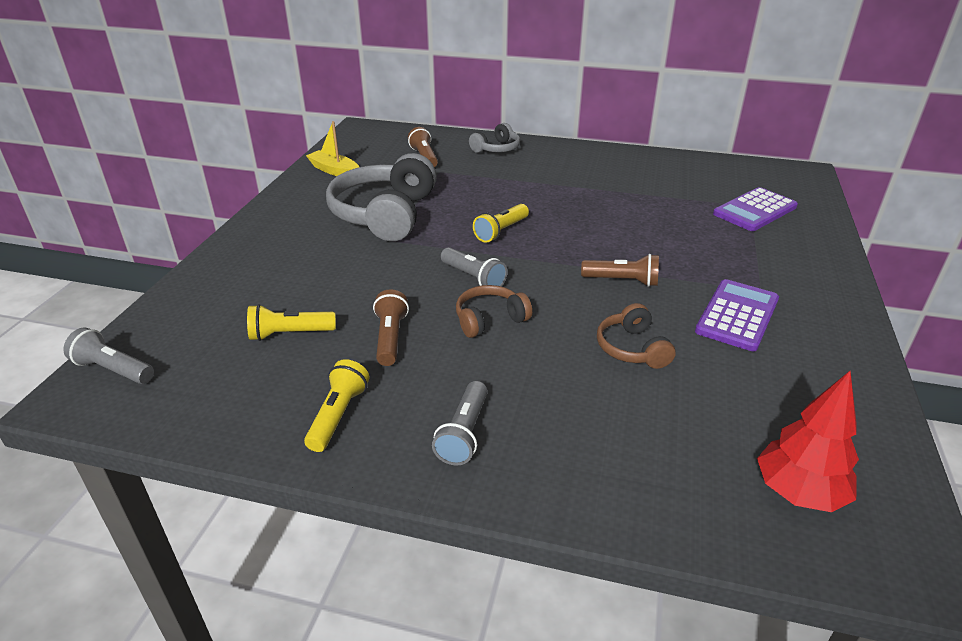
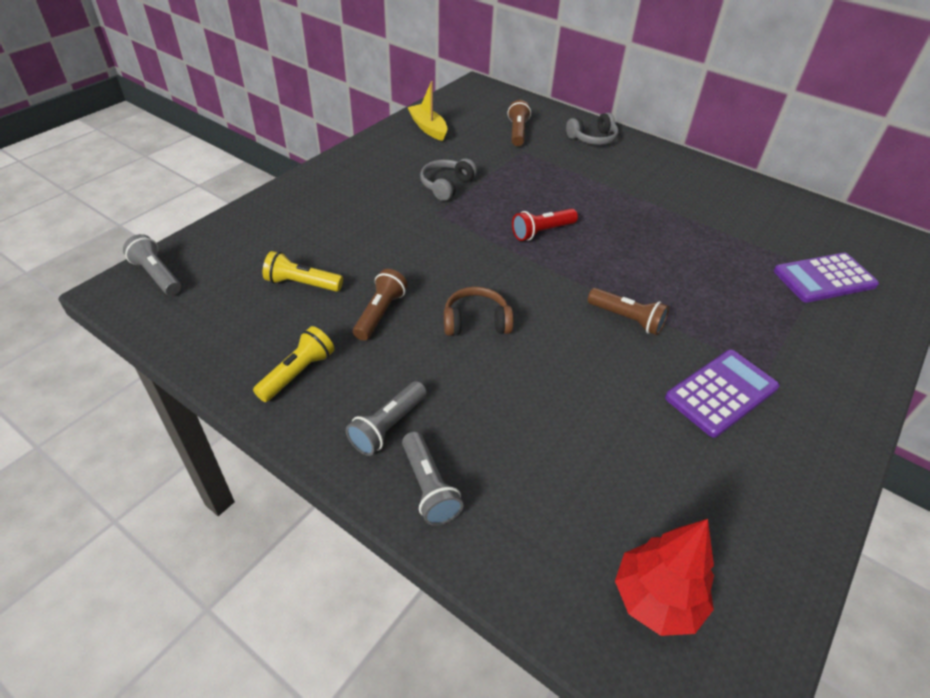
camera: 20 degrees right, 10 degrees up
grey headphones [326,153,437,241] -> grey headphones [420,158,477,201], size x0.50
grey flashlight [441,247,507,287] -> grey flashlight moved to [402,431,463,526]
yellow flashlight [473,204,529,243] -> red flashlight [512,209,578,241]
brown headphones [597,303,676,369] -> none

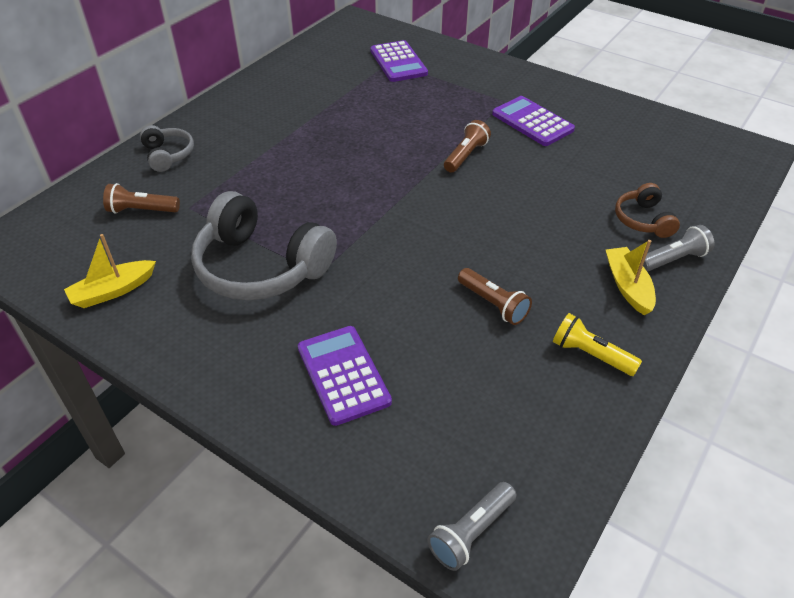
camera: 90 degrees left, 0 degrees up
yellow flashlight [263,251,343,292] -> none
grey flashlight [346,381,427,456] -> yellow boat [606,240,656,315]
brown flashlight [353,269,408,341] -> brown flashlight turned 150 degrees counterclockwise [458,268,532,325]
grey headphones [420,158,477,201] -> grey headphones [191,191,337,300], size x2.00
brown headphones [444,287,513,336] -> brown headphones moved to [615,183,680,238]
red flashlight [512,209,578,241] -> none
red tree [615,519,714,636] -> none
none -> purple calculator [298,326,392,426]

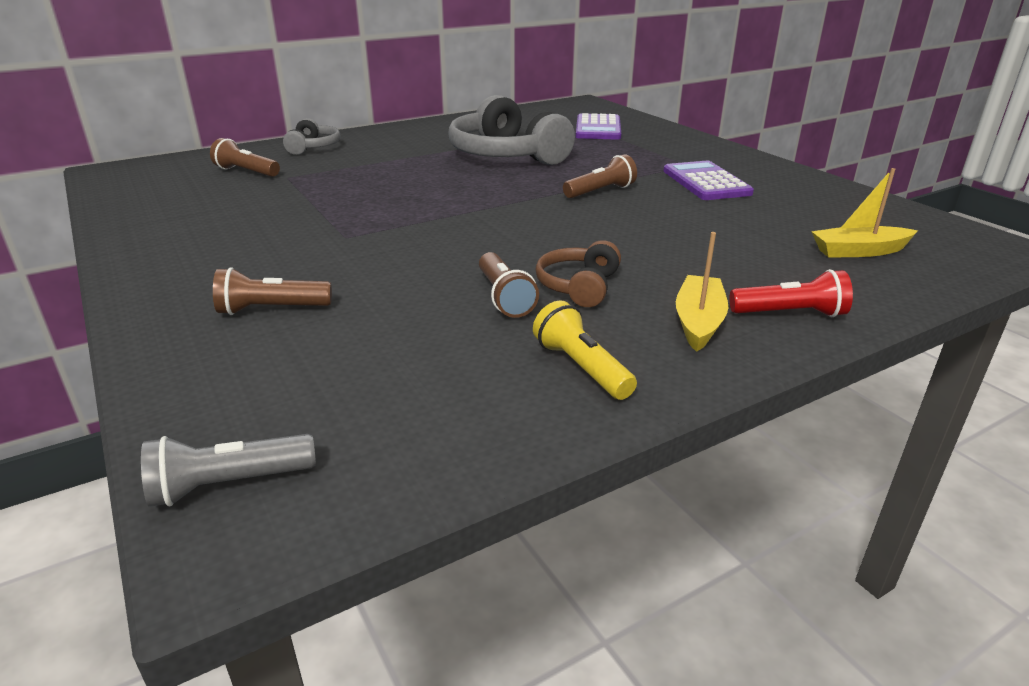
camera: 25 degrees right, 15 degrees down
yellow boat [64,234,156,308] -> yellow boat moved to [811,168,918,258]
grey headphones [191,191,337,300] -> grey headphones moved to [448,95,575,165]
purple calculator [298,326,392,426] -> brown flashlight [213,267,332,315]
brown headphones [615,183,680,238] -> brown headphones moved to [536,240,621,307]
grey flashlight [643,225,715,272] -> red flashlight [729,269,853,317]

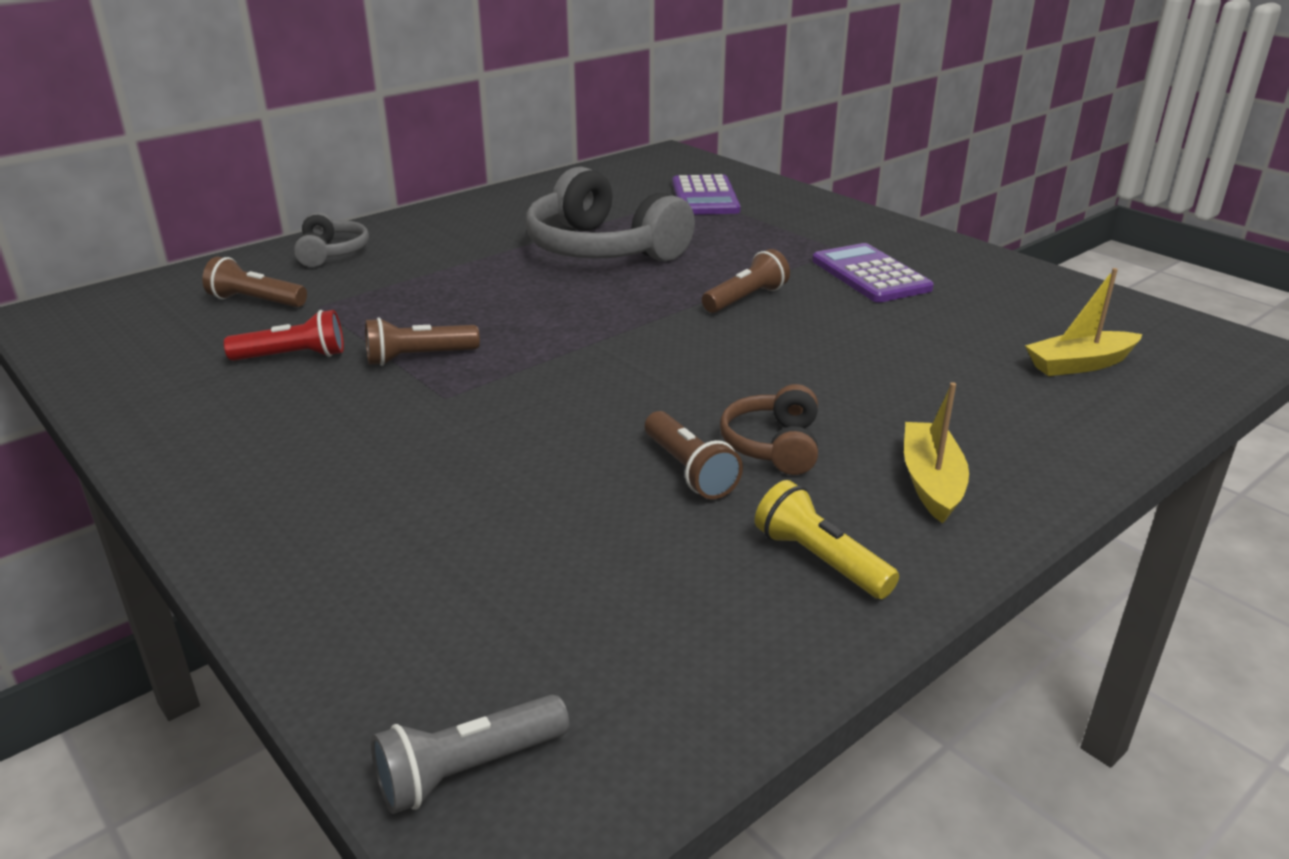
camera: 10 degrees left, 0 degrees up
brown flashlight [213,267,332,315] -> brown flashlight moved to [365,317,480,366]
red flashlight [729,269,853,317] -> red flashlight moved to [224,310,344,361]

